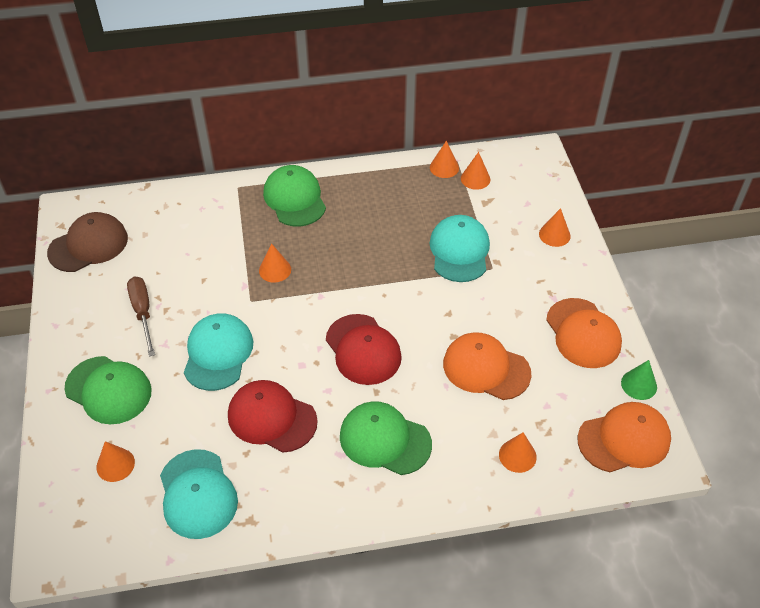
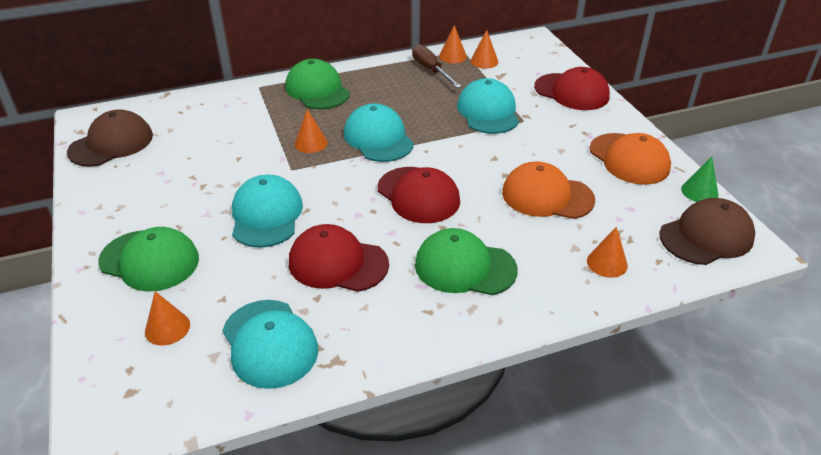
camera: 10 degrees left, 10 degrees down
brown screwdriver [127,277,155,357] -> brown screwdriver moved to [412,44,462,88]
orange cone [539,208,571,247] -> red cap [534,67,610,110]
orange cap [578,402,671,472] -> brown cap [659,198,755,265]
none -> turquoise cap [344,103,414,162]

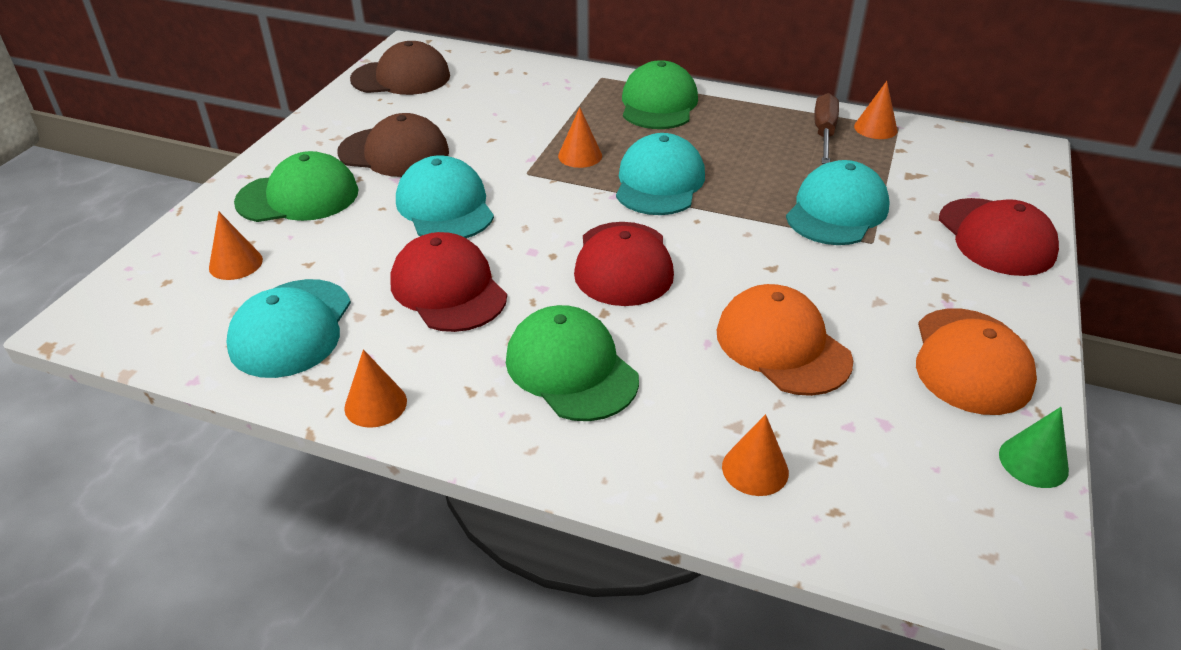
camera: 40 degrees right, 0 degrees up
green cap [98,227,199,291] -> green cap turned 75 degrees counterclockwise [234,151,358,222]
turquoise cap [232,175,303,248] -> turquoise cap turned 60 degrees counterclockwise [396,155,494,238]
orange cone [470,30,498,68] -> orange cone moved to [344,349,407,428]
brown cap [659,198,755,265] -> brown cap moved to [337,113,449,177]

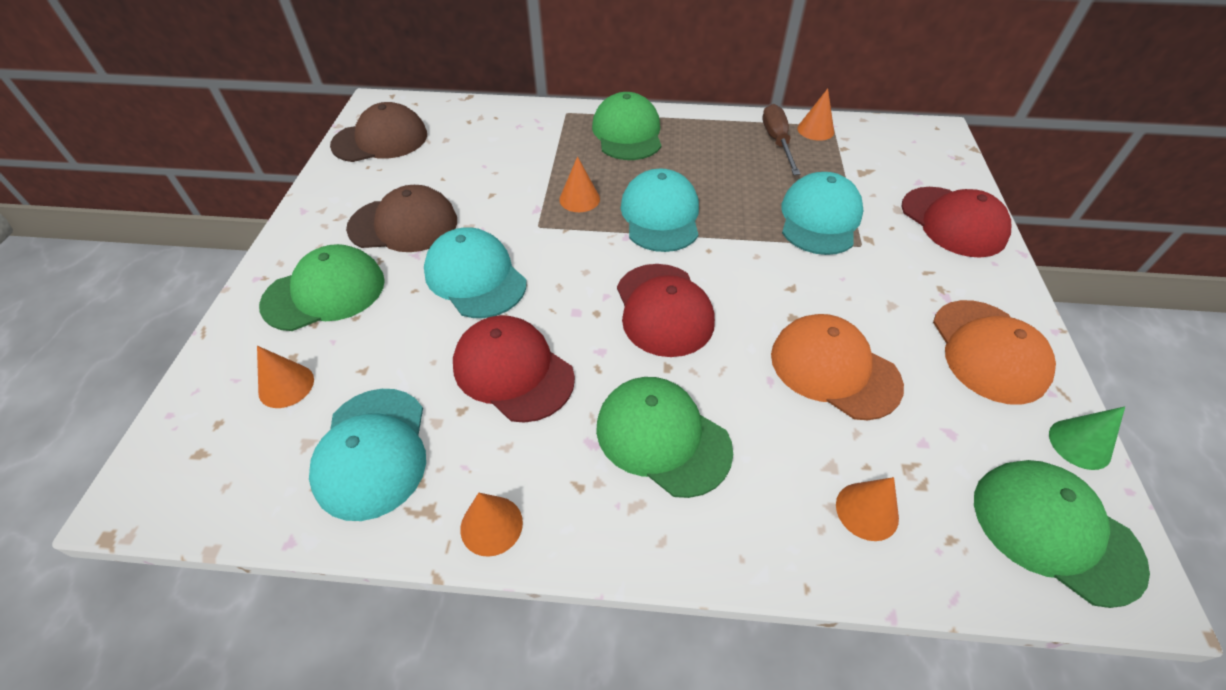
camera: 15 degrees left, 10 degrees up
none -> green cap [974,460,1150,608]

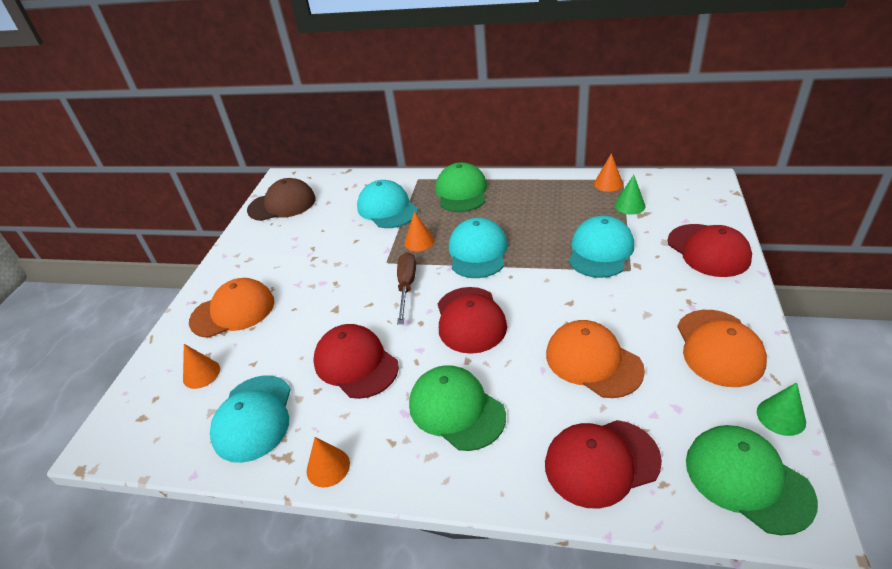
camera: 10 degrees right, 10 degrees down
green cap [259,244,385,331] -> orange cap [189,278,274,338]
brown cap [346,185,457,252] -> none
turquoise cap [424,227,527,318] -> turquoise cap moved to [357,180,418,228]
brown screwdriver [763,104,800,175] -> brown screwdriver moved to [397,252,416,324]
orange cone [836,477,899,541] -> red cap [545,420,662,509]
none -> green cone [614,175,646,215]

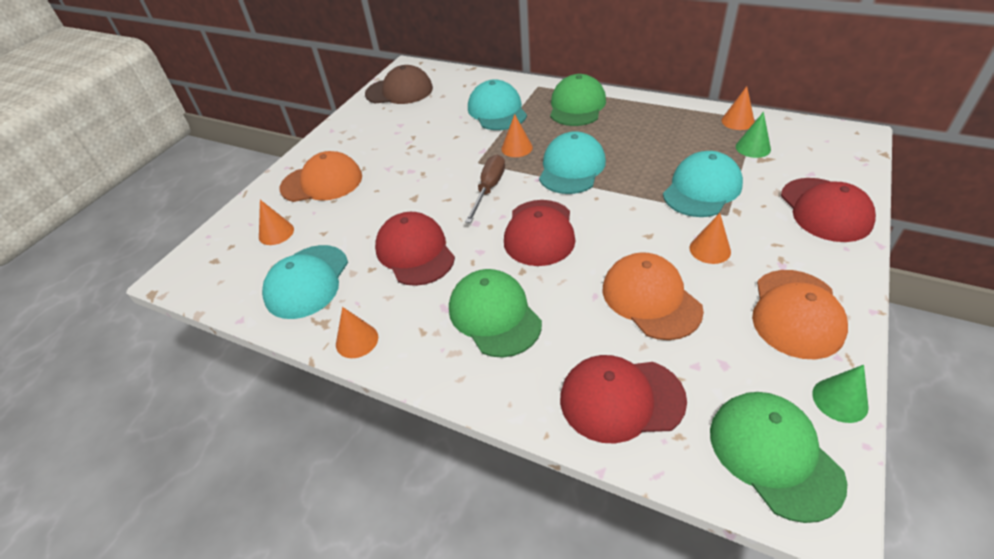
camera: 15 degrees right, 5 degrees up
none -> orange cone [689,213,731,264]

